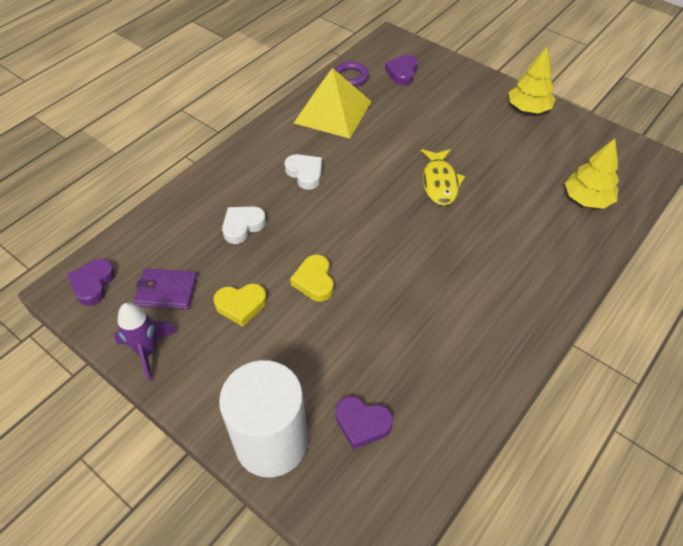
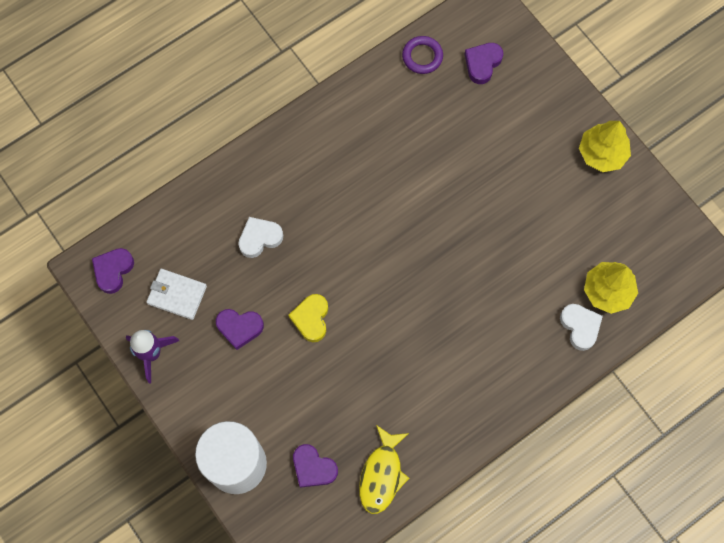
camera: 15 degrees right, 20 degrees up
purple wallet [134,268,197,309] -> white wallet [147,269,207,320]
yellow heart [213,283,267,326] -> purple heart [216,309,264,350]
white heart [285,154,322,190] -> white heart moved to [560,304,603,351]
yellow pyramid [294,68,371,139] -> none
yellow fish [421,149,465,205] -> yellow fish moved to [359,425,409,514]

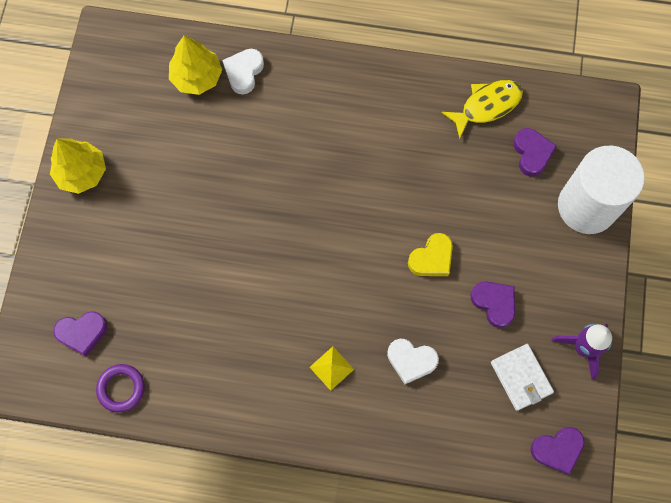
camera: 135 degrees left, 0 degrees up
none -> yellow pyramid [310,346,354,391]

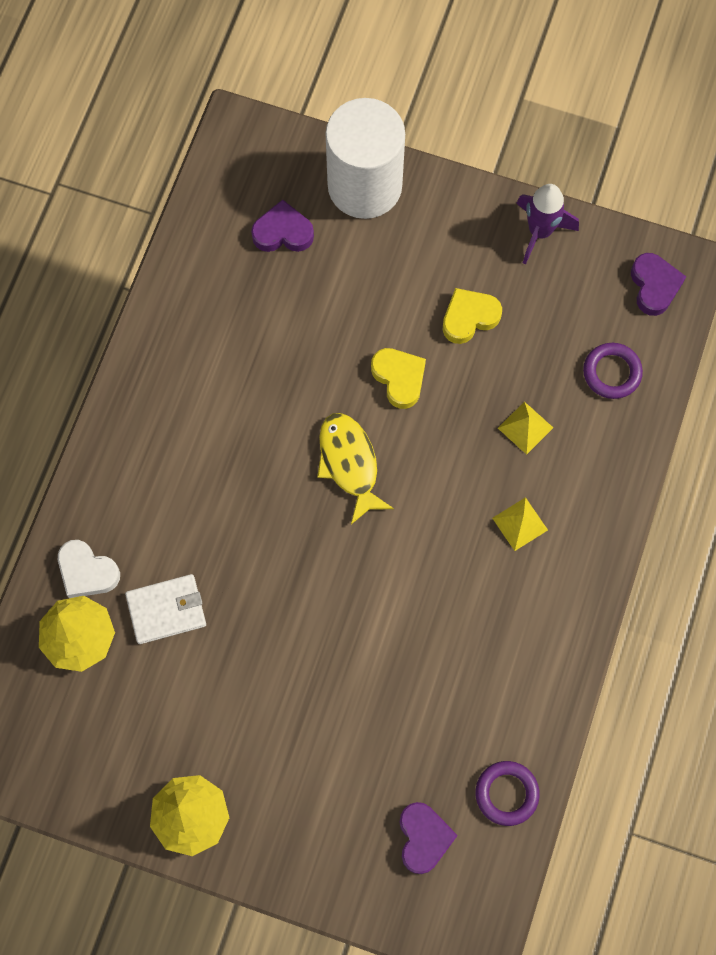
camera: 80 degrees left, 0 degrees up
white heart [387,339,439,384] -> yellow pyramid [498,401,553,455]
yellow fish [442,80,523,139] -> yellow fish moved to [317,413,394,524]
purple heart [470,281,515,328] -> yellow heart [443,288,502,344]
white wallet [491,344,554,411] -> white wallet moved to [125,574,206,644]
none -> purple ring [583,343,643,399]

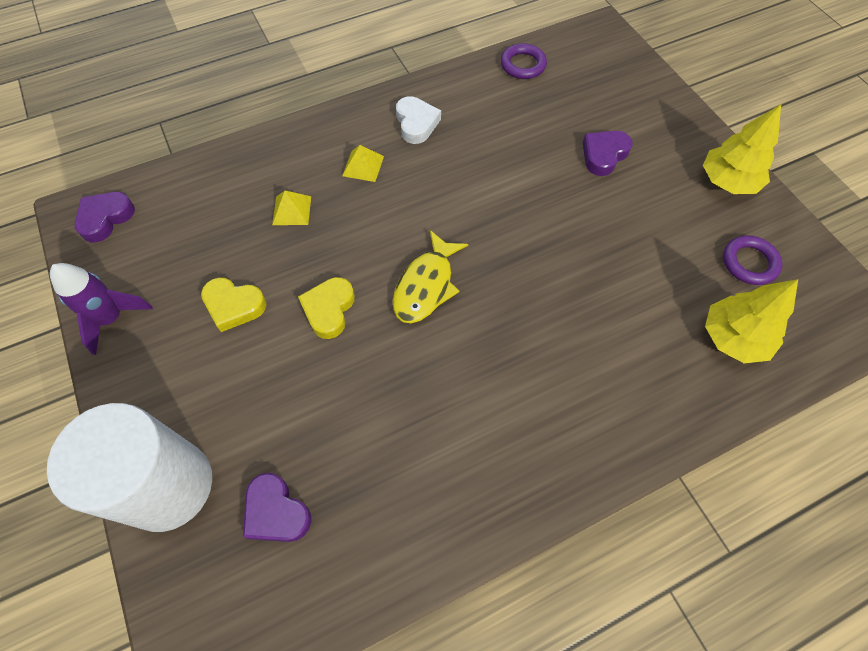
camera: 135 degrees left, 10 degrees down
white heart [58,540,120,598] -> white heart moved to [396,96,441,144]
white wallet [125,574,206,644] -> none
purple heart [399,802,458,874] -> purple heart moved to [583,131,633,176]
purple ring [583,343,643,399] -> purple ring moved to [723,235,783,285]

